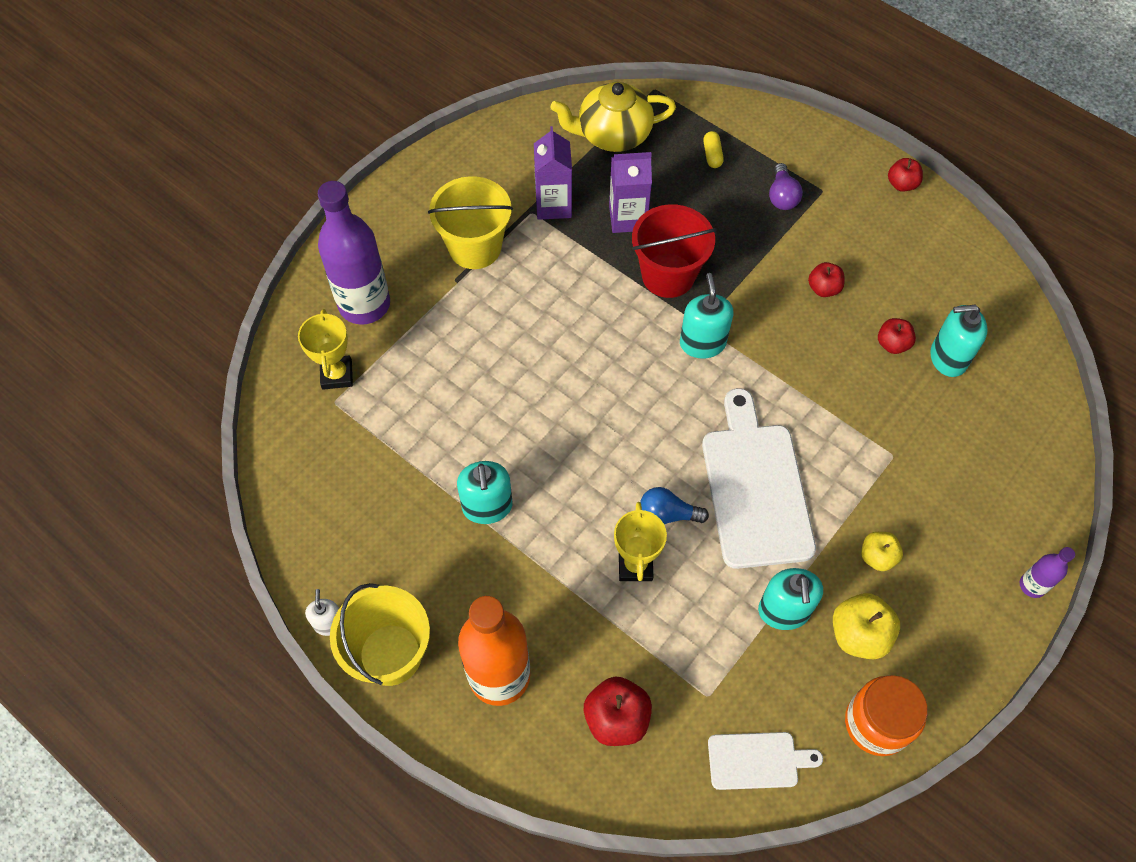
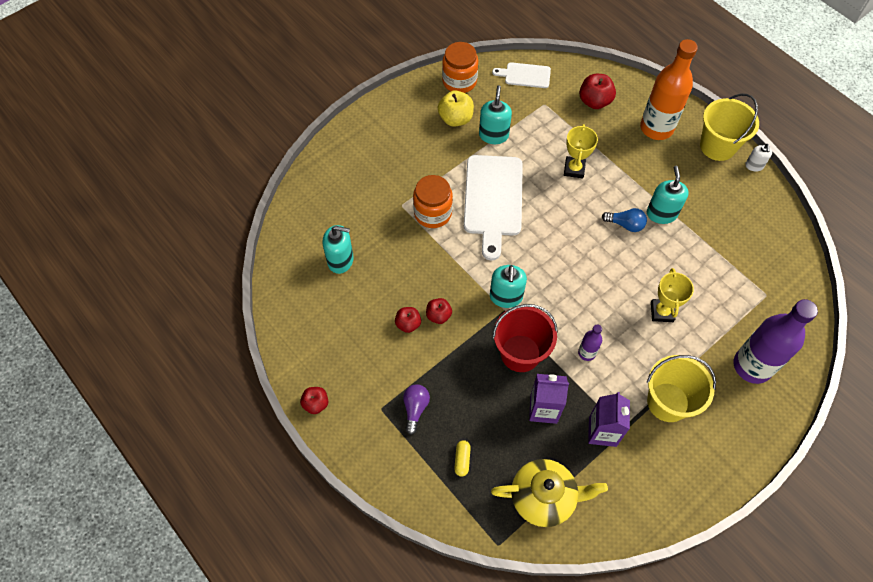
camera: 170 degrees left, 0 degrees up
yellow trophy [298,309,353,390] -> yellow trophy moved to [651,268,694,322]
blue light bulb [640,487,709,524] -> blue light bulb moved to [602,208,647,232]
yellow apple [861,532,903,571] -> none
red apple [878,318,916,354] -> red apple moved to [426,298,452,324]
purple bottle [1020,547,1075,598] -> purple bottle moved to [578,325,602,361]
none -> orange jar [413,175,453,228]

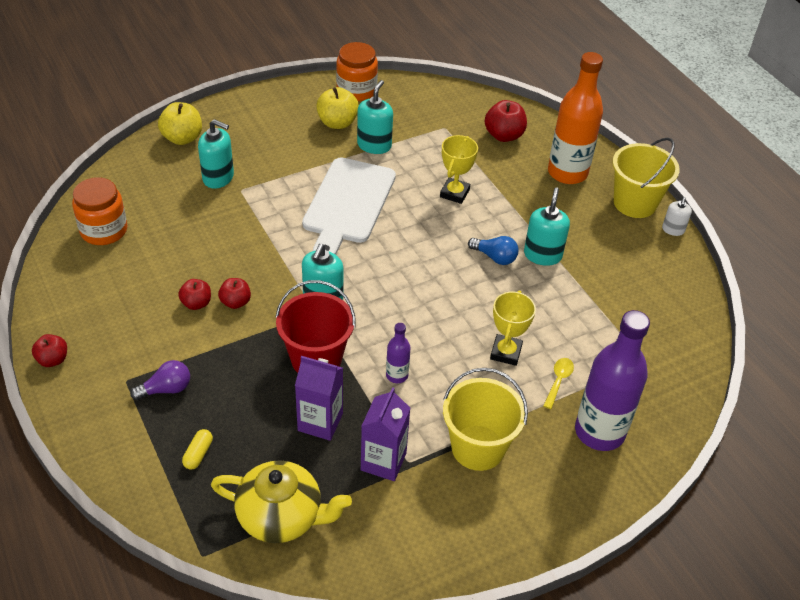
camera: 10 degrees right, 15 degrees down
turquoise soap dispenser [322,225,354,274] -> turquoise soap dispenser moved to [198,119,234,188]
purple light bulb [403,384,430,435] -> purple light bulb turned 45 degrees clockwise [130,360,190,400]
orange jar [413,175,453,228] -> orange jar moved to [72,177,127,245]
white cutting board [492,62,551,88] -> none
none -> yellow apple [158,102,202,145]
none -> yellow spoon [543,358,574,409]

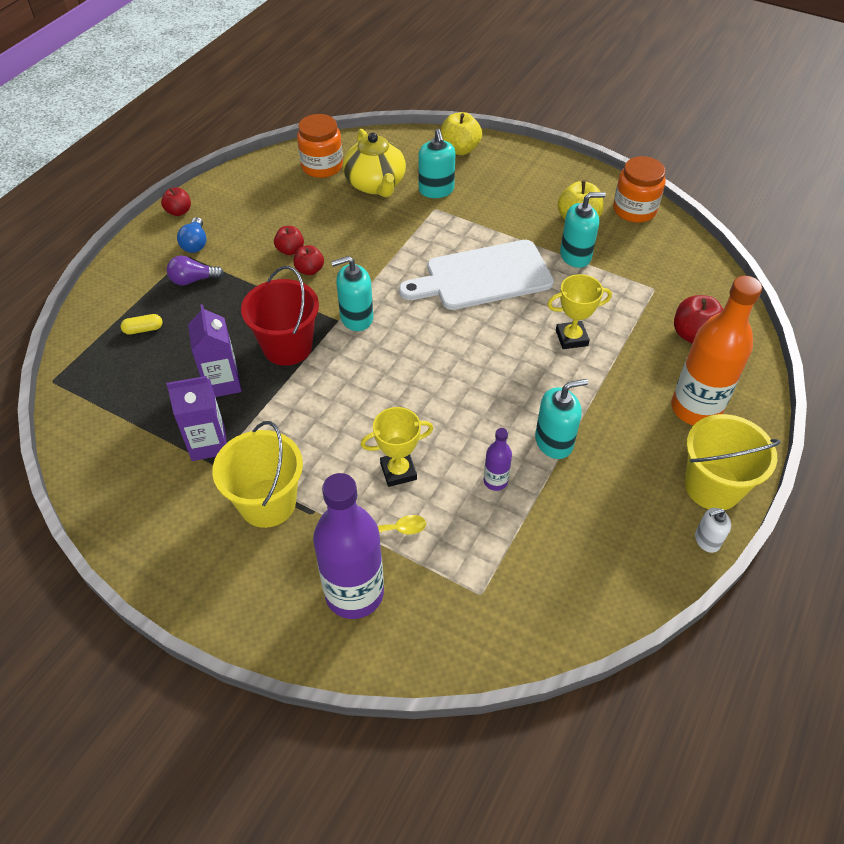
camera: 60 degrees right, 5 degrees up
purple light bulb [130,360,190,400] -> purple light bulb turned 135 degrees clockwise [167,256,224,286]
yellow teapot [211,460,352,543] -> yellow teapot moved to [343,129,406,197]
purple bottle [386,323,411,383] -> purple bottle moved to [484,428,512,491]
blue light bulb [468,236,519,265] -> blue light bulb moved to [177,217,206,253]

